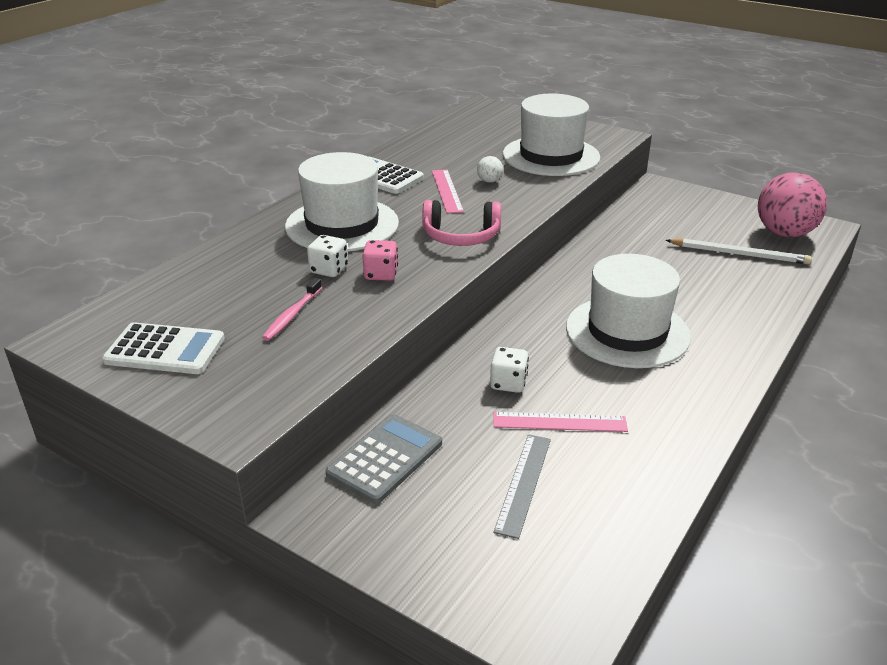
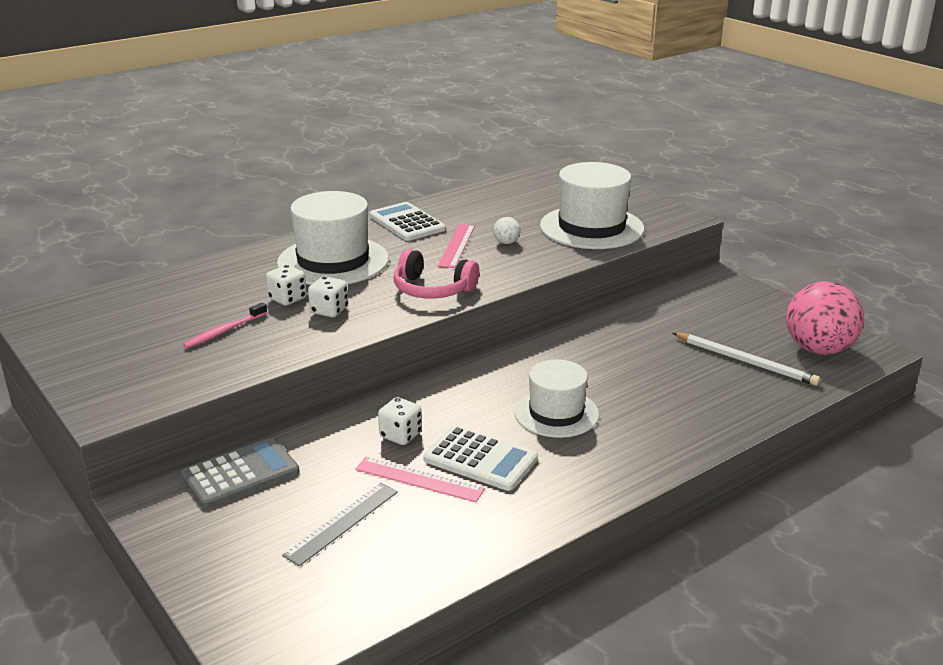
camera: 20 degrees right, 5 degrees down
white calculator [102,322,225,374] -> white calculator moved to [423,425,538,491]
pink dice [363,240,398,281] -> white dice [308,276,348,317]
white hat [566,254,691,368] -> white hat [514,359,599,438], size x0.65

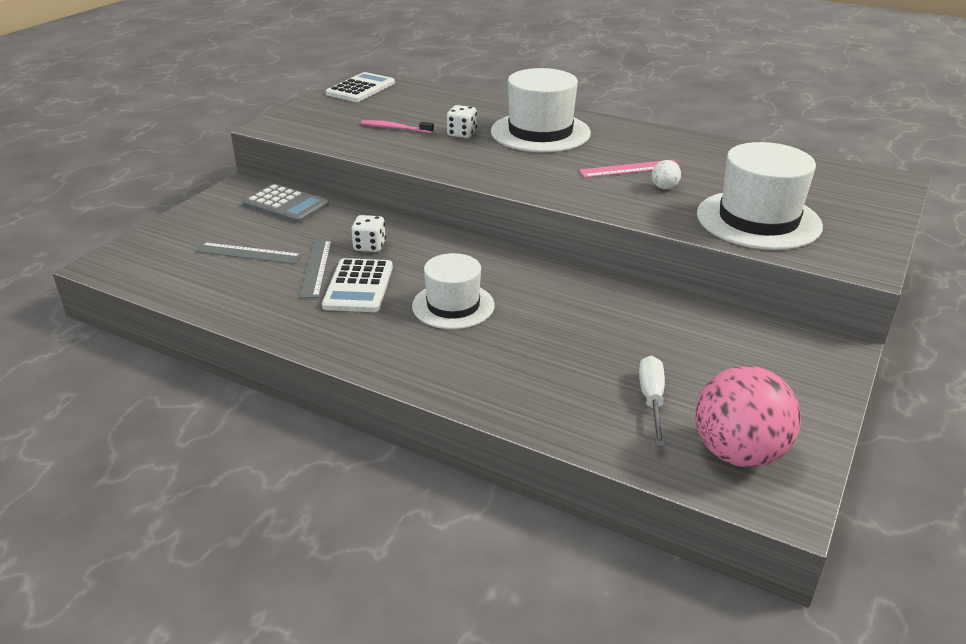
camera: 65 degrees right, 5 degrees up
white dice [308,276,348,317] -> none
pink ruler [355,457,485,502] -> grey ruler [299,240,332,298]
white calculator [370,202,446,241] -> white calculator moved to [326,72,395,102]
pink headphones [393,249,479,298] -> none
white pencil [673,333,820,386] -> white screwdriver [639,356,665,447]

